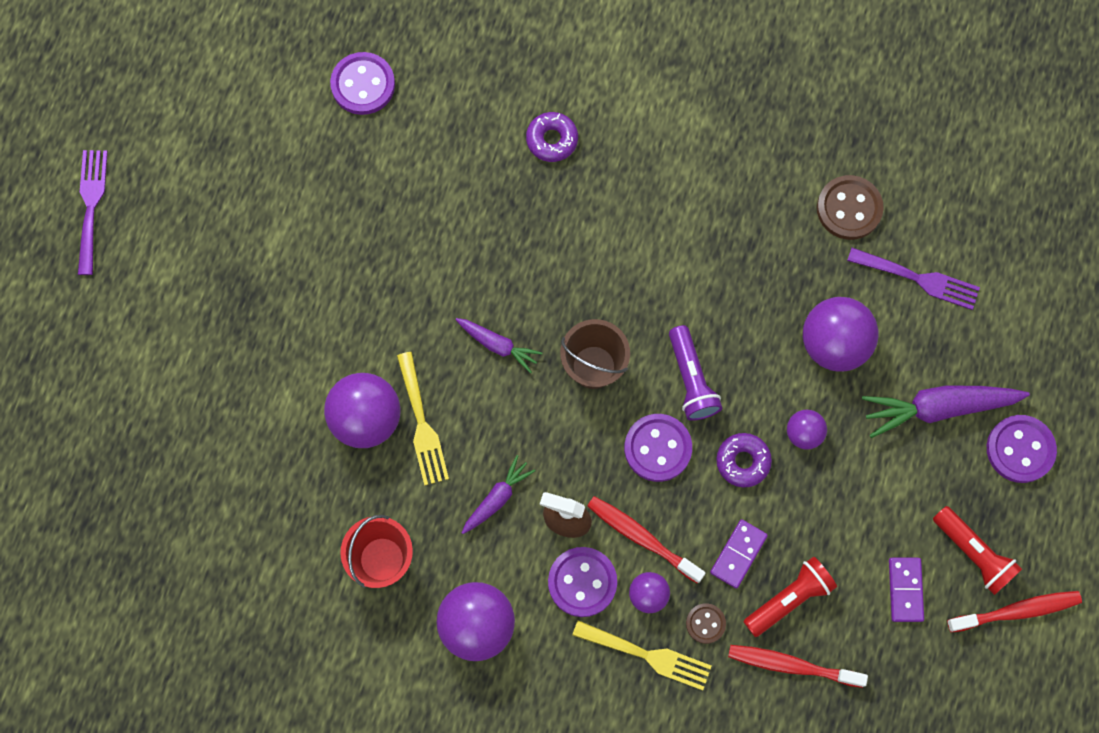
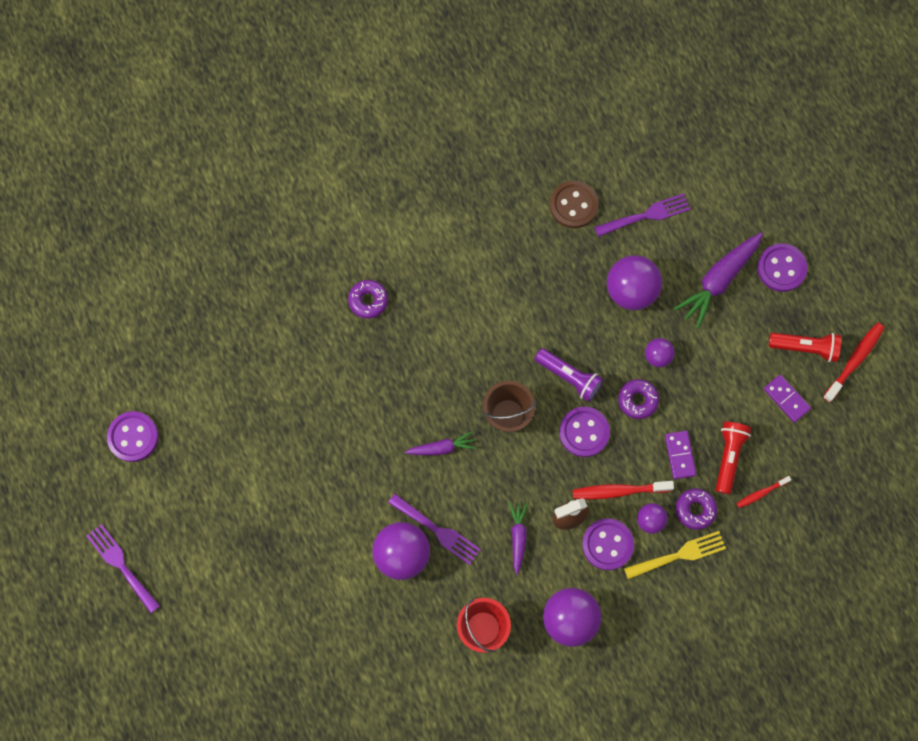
camera: 40 degrees left, 0 degrees up
purple button [330,52,395,115] -> purple button moved to [107,411,159,462]
yellow fork [397,352,449,485] -> purple fork [388,494,481,565]
brown button [686,603,726,644] -> purple donut [676,488,717,530]
red toothbrush [728,645,868,688] -> red toothbrush [736,476,791,508], size x0.60

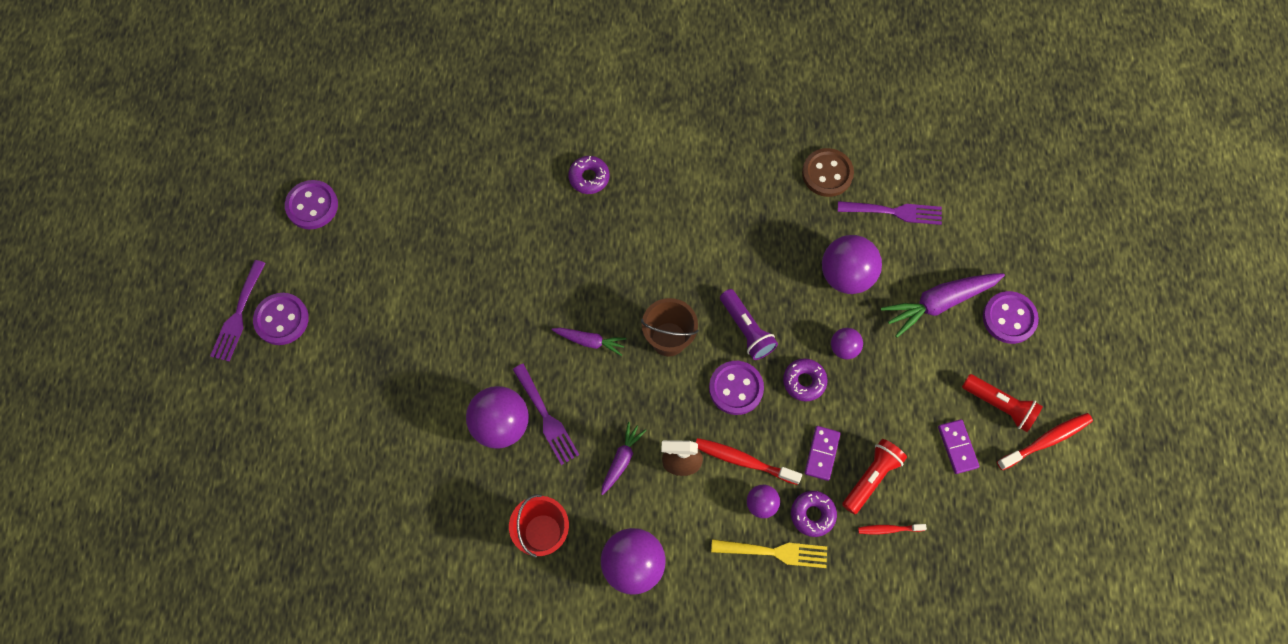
camera: 25 degrees right, 5 degrees down
purple fork [86,524,160,613] -> purple fork turned 150 degrees counterclockwise [210,260,266,362]
purple button [582,518,634,570] -> purple button moved to [253,293,309,345]

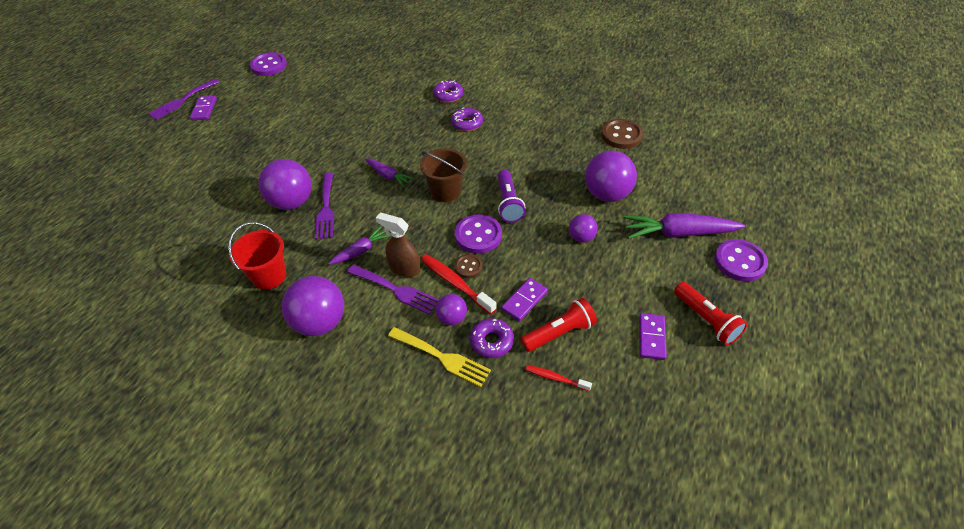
camera: 25 degrees right, 20 degrees down
purple button [253,293,309,345] -> purple domino [190,96,217,120]
purple donut [783,358,828,401] -> purple donut moved to [451,107,483,131]
purple fork [838,201,942,225] -> purple fork moved to [347,264,439,315]
red toothbrush [997,413,1093,471] -> none
none -> brown button [454,254,482,278]

